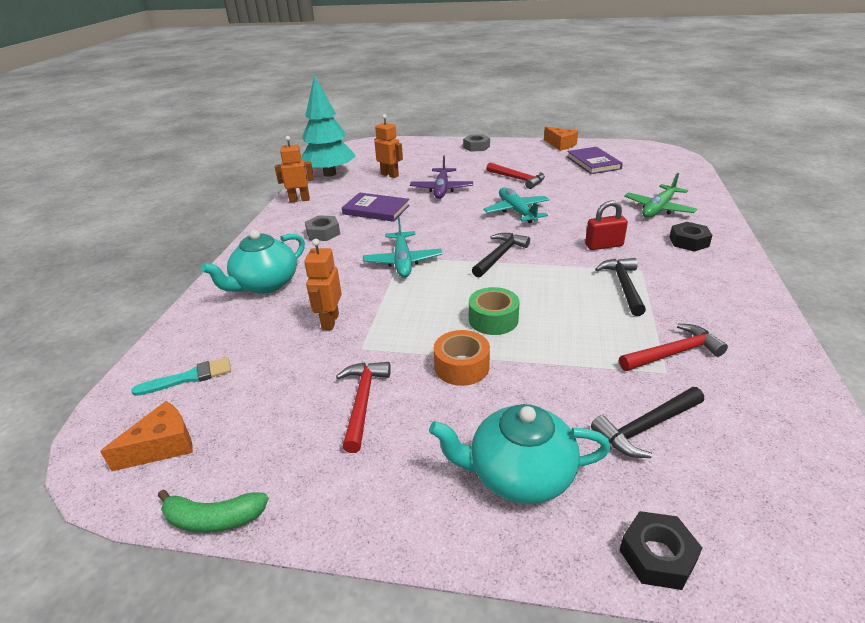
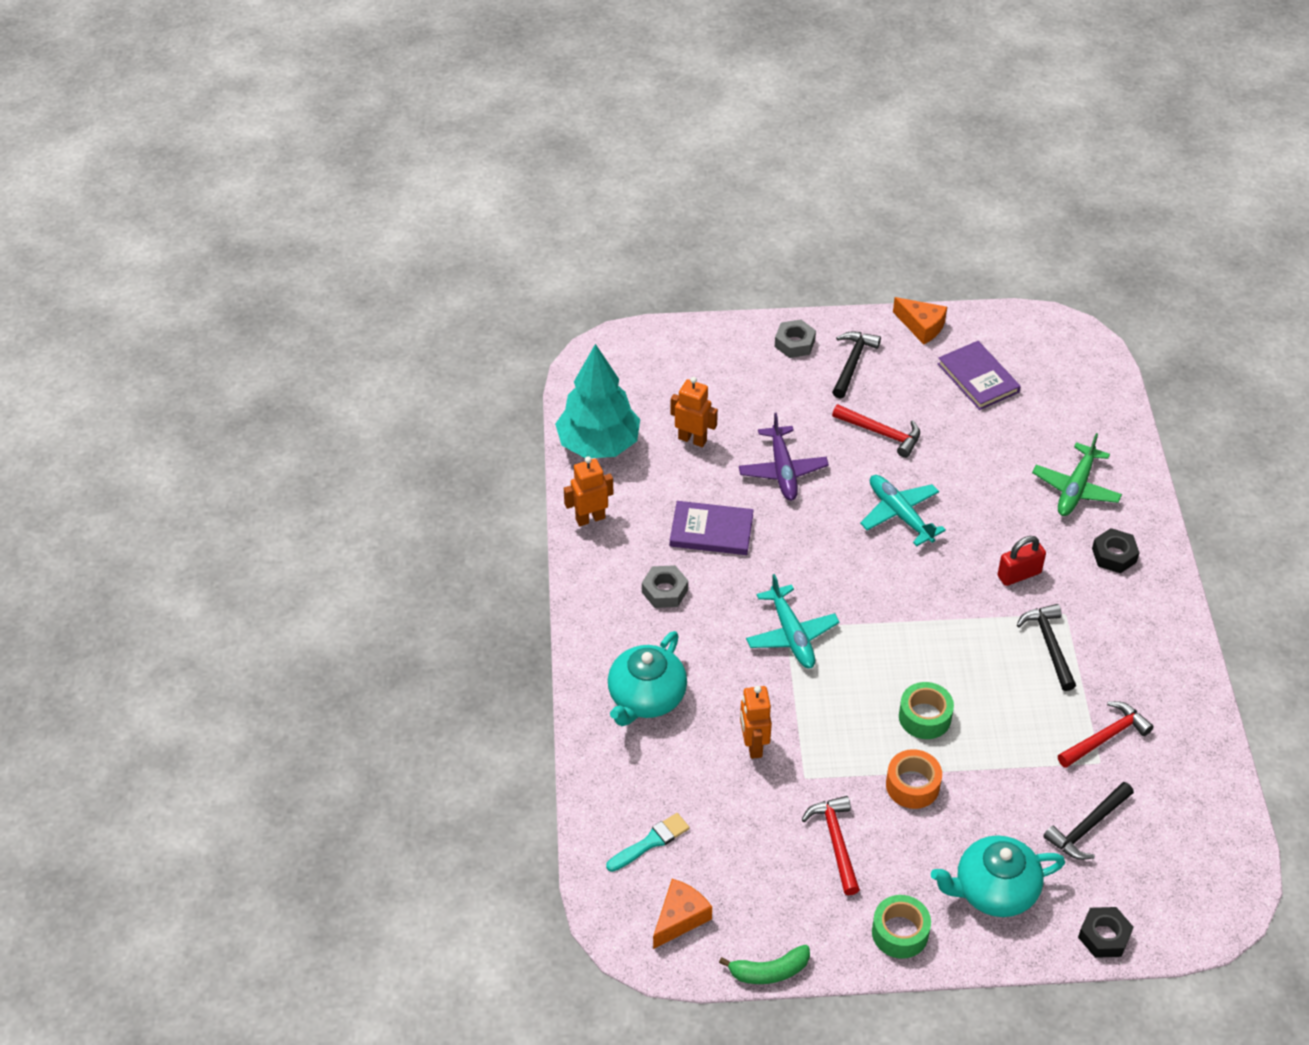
camera: 15 degrees left, 15 degrees up
black hammer [472,233,530,278] -> black hammer moved to [832,331,881,399]
none -> green tape [872,895,931,958]

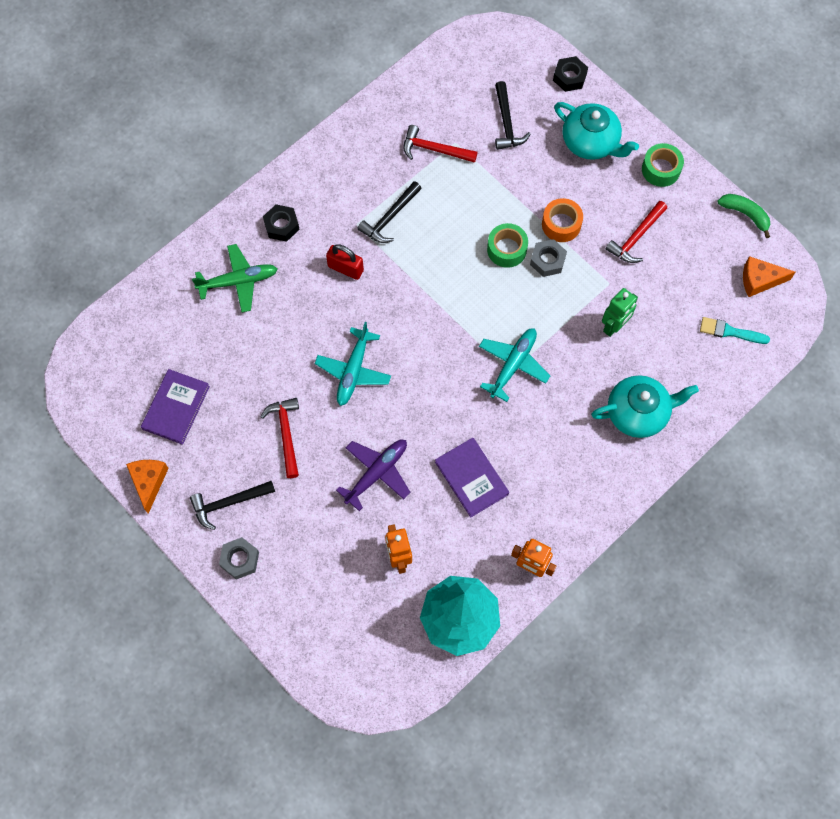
camera: 130 degrees left, 20 degrees up
grey nut [642,565,688,608] -> grey nut moved to [530,239,567,277]
orange robot [740,686,772,759] -> green robot [602,288,638,337]
black hammer [1043,782,1134,860] -> black hammer turned 75 degrees clockwise [495,81,530,150]

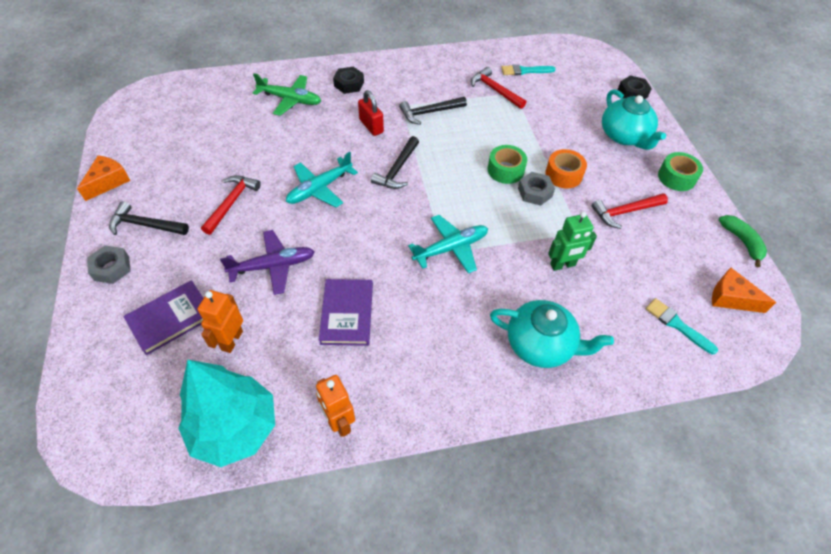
camera: 30 degrees right, 15 degrees down
purple book [141,369,210,445] -> purple book moved to [123,280,204,355]
black hammer [495,81,530,150] -> black hammer moved to [371,136,419,189]
none -> turquoise brush [501,64,556,75]

